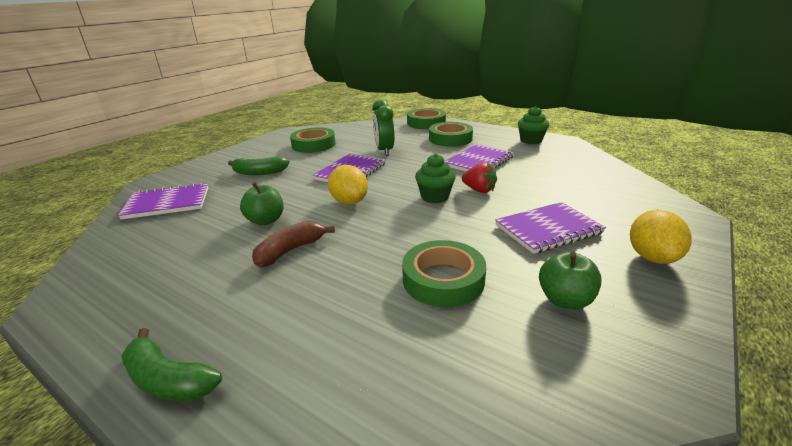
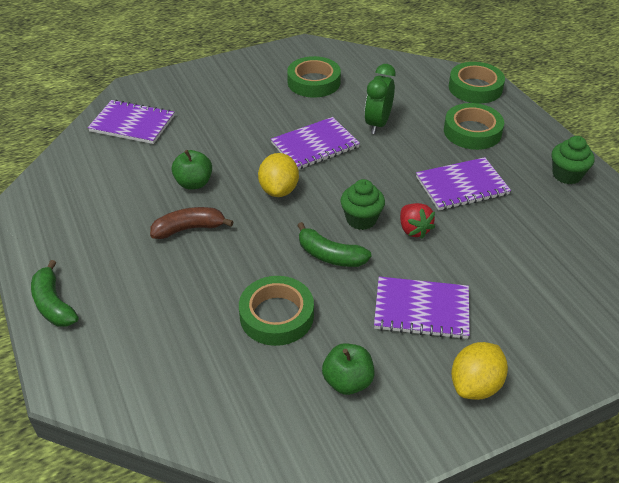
camera: 30 degrees right, 15 degrees up
green banana [228,156,290,175] -> green banana moved to [297,222,371,267]

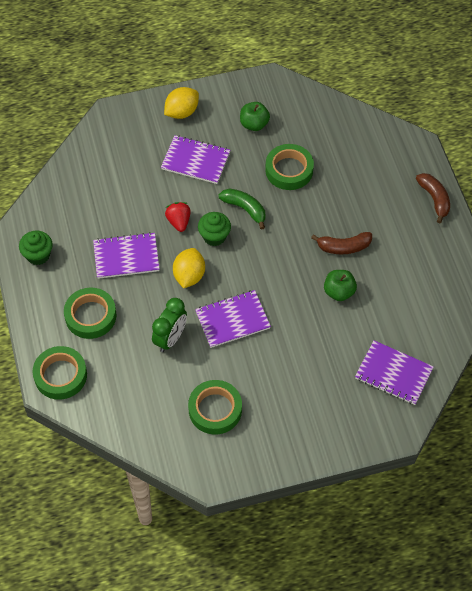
camera: 170 degrees left, 15 degrees up
green banana [31,260,78,327] -> brown banana [416,173,450,223]
yellow lemon [258,153,299,197] -> yellow lemon moved to [173,248,205,288]

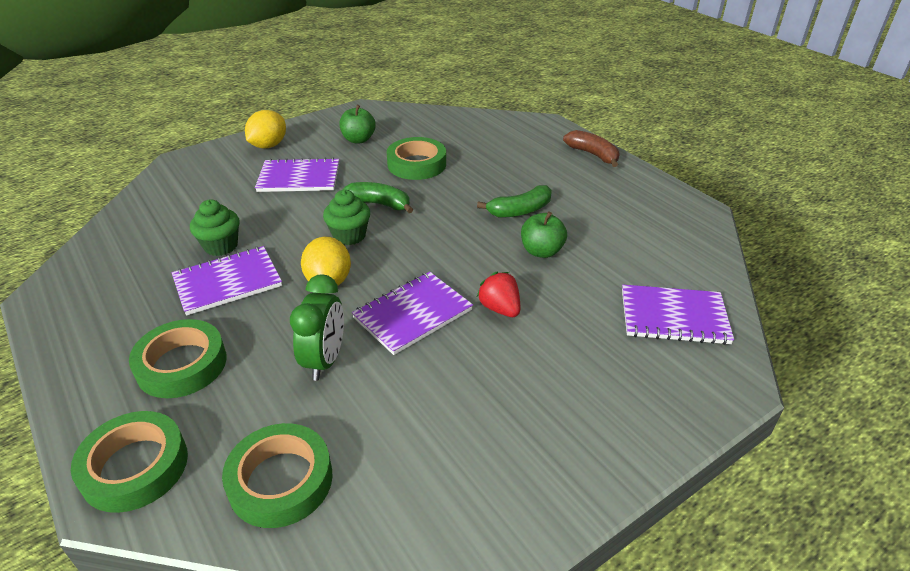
camera: 20 degrees left, 20 degrees down
green cupcake [19,231,53,265] -> green cupcake moved to [190,199,240,256]
red strawberry [165,202,191,232] -> red strawberry moved to [477,272,520,317]
green tape [188,380,242,435] -> green tape moved to [222,423,333,528]
brown banana [311,232,372,254] -> green banana [477,185,552,217]

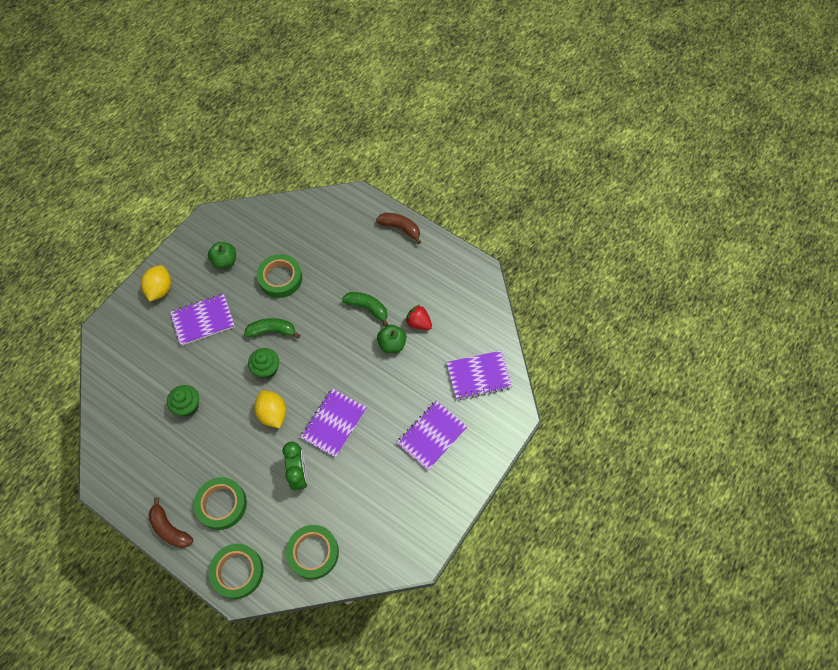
camera: 20 degrees left, 25 degrees up
purple notebook [172,246,282,316] -> purple notebook moved to [397,401,467,470]
green banana [477,185,552,217] -> green banana turned 105 degrees counterclockwise [342,292,388,327]
red strawberry [477,272,520,317] -> red strawberry moved to [405,305,432,330]
none -> brown banana [149,497,193,548]

